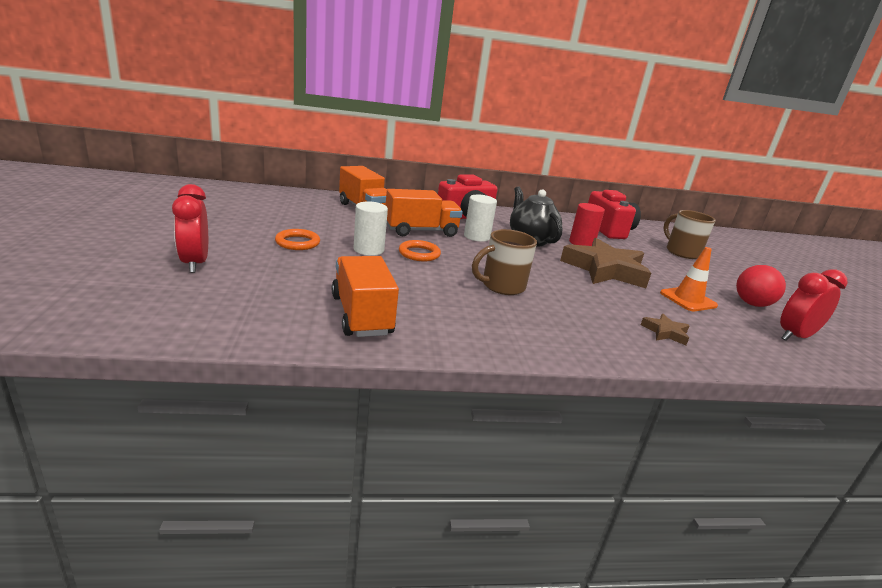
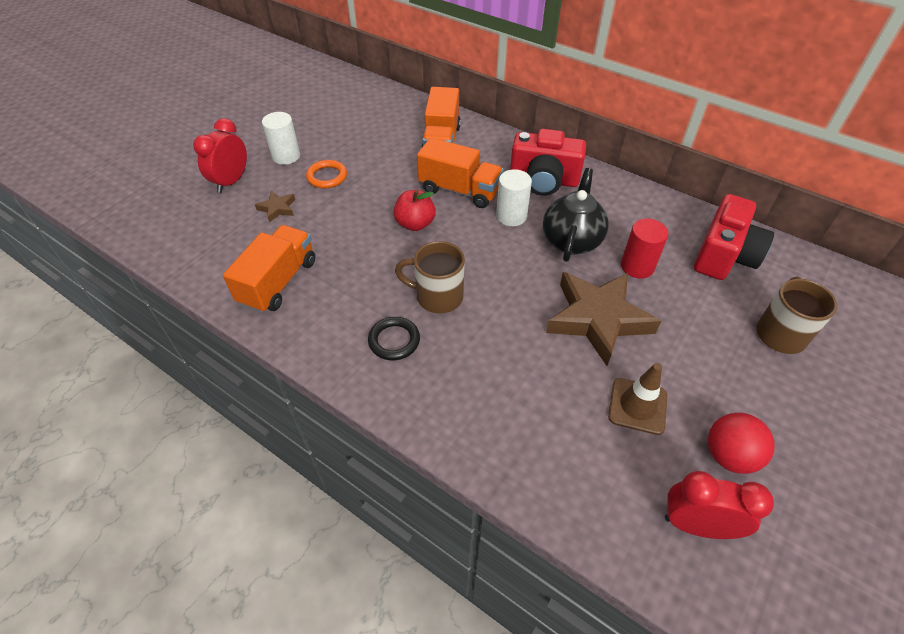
camera: 45 degrees right, 25 degrees up
white cylinder [353,201,388,256] -> white cylinder moved to [262,112,300,165]
orange ring [399,240,441,261] -> red apple [393,190,436,231]
brown star [641,314,690,345] -> brown star moved to [255,191,295,223]
orange traffic cone [660,247,718,311] -> brown traffic cone [608,363,667,435]
none -> black ring [368,317,420,360]

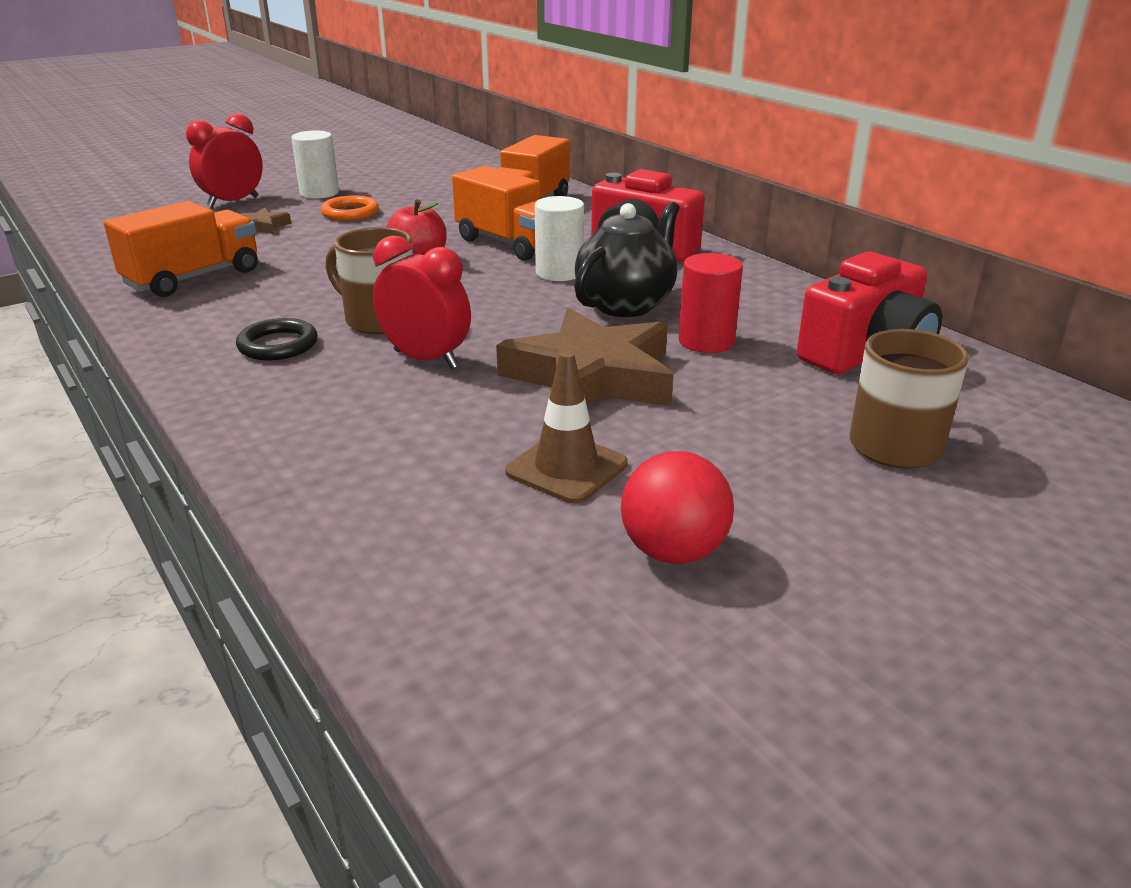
camera: 20 degrees right, 20 degrees down
red clock [665,471,774,539] -> red clock moved to [373,235,471,369]

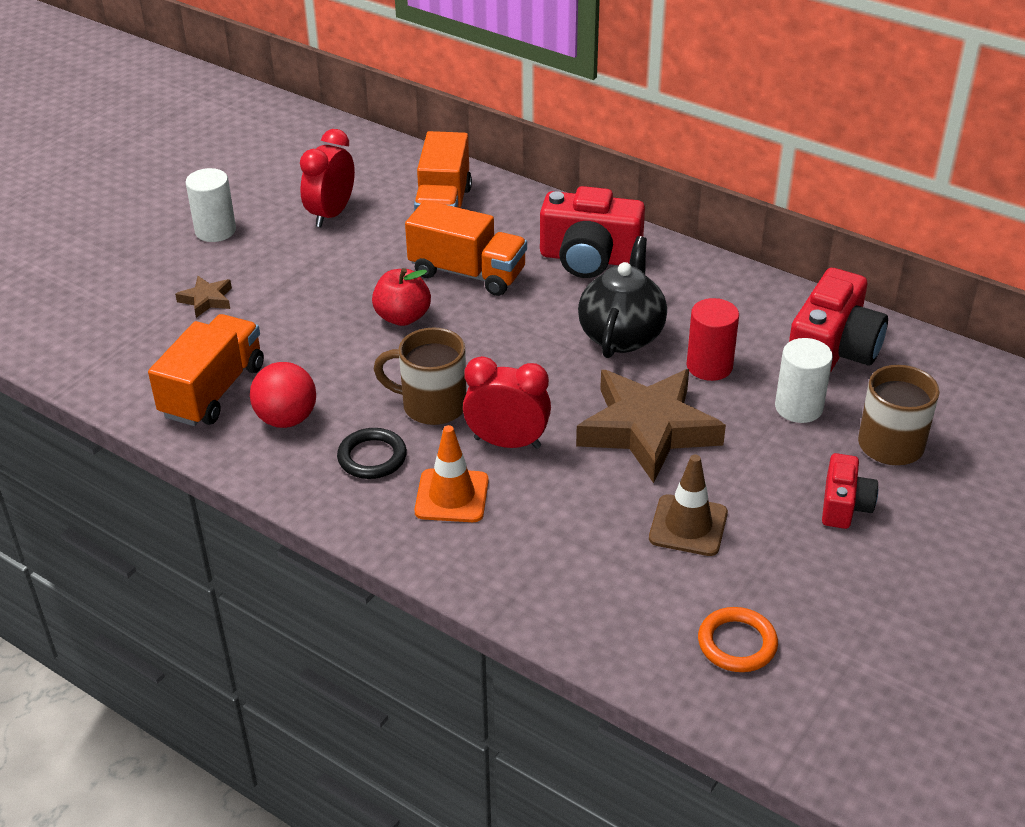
camera: 20 degrees left, 10 degrees up
red clock [186,113,263,208] -> red clock moved to [300,129,355,227]
orange ring [321,195,379,221] -> orange ring moved to [698,607,778,672]
white cylinder [535,196,584,281] -> white cylinder moved to [775,338,833,423]
red ball [621,451,734,564] -> red ball moved to [250,362,316,428]
none -> orange traffic cone [414,425,489,522]
none -> red camera [822,453,878,529]

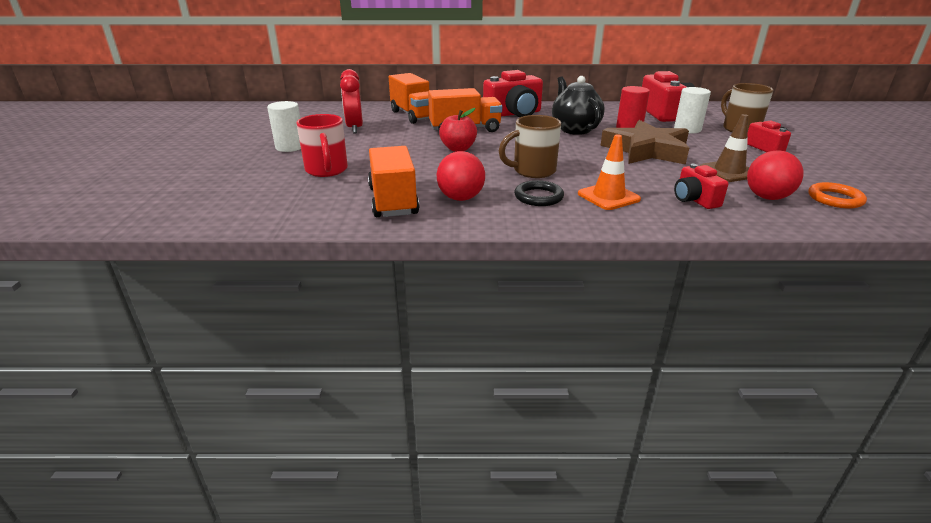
camera: 35 degrees left, 10 degrees down
brown star [175,276,232,318] -> red mug [296,114,348,177]
red clock [463,356,551,449] -> none
none -> red camera [674,164,729,209]
none -> red ball [747,151,804,200]

